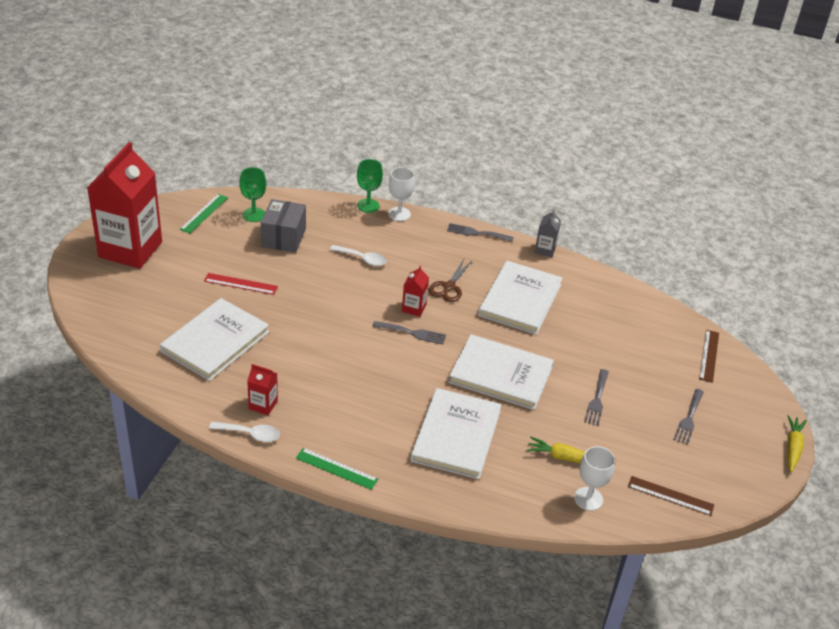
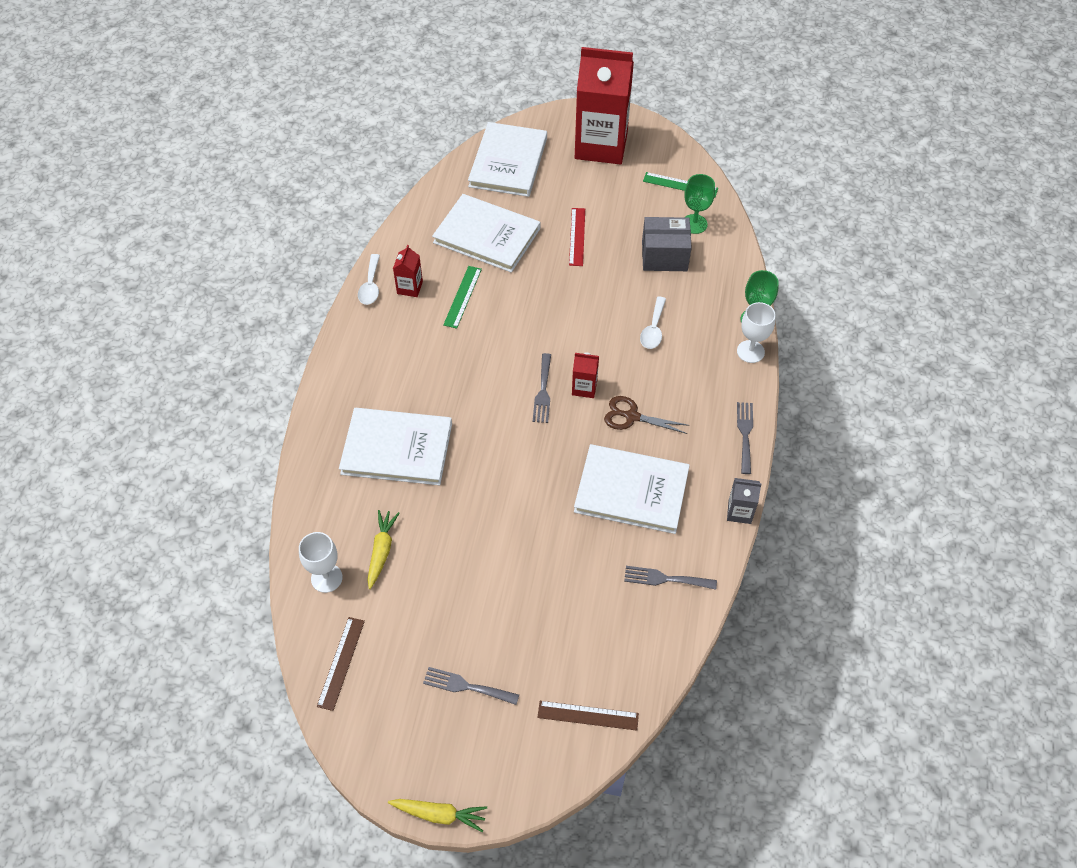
camera: 85 degrees right, 15 degrees up
green ruler [296,448,378,490] -> green ruler moved to [443,266,482,329]
white book [449,334,554,410] -> white book moved to [468,122,547,197]
grey fork [584,369,609,426] -> grey fork moved to [624,566,717,590]

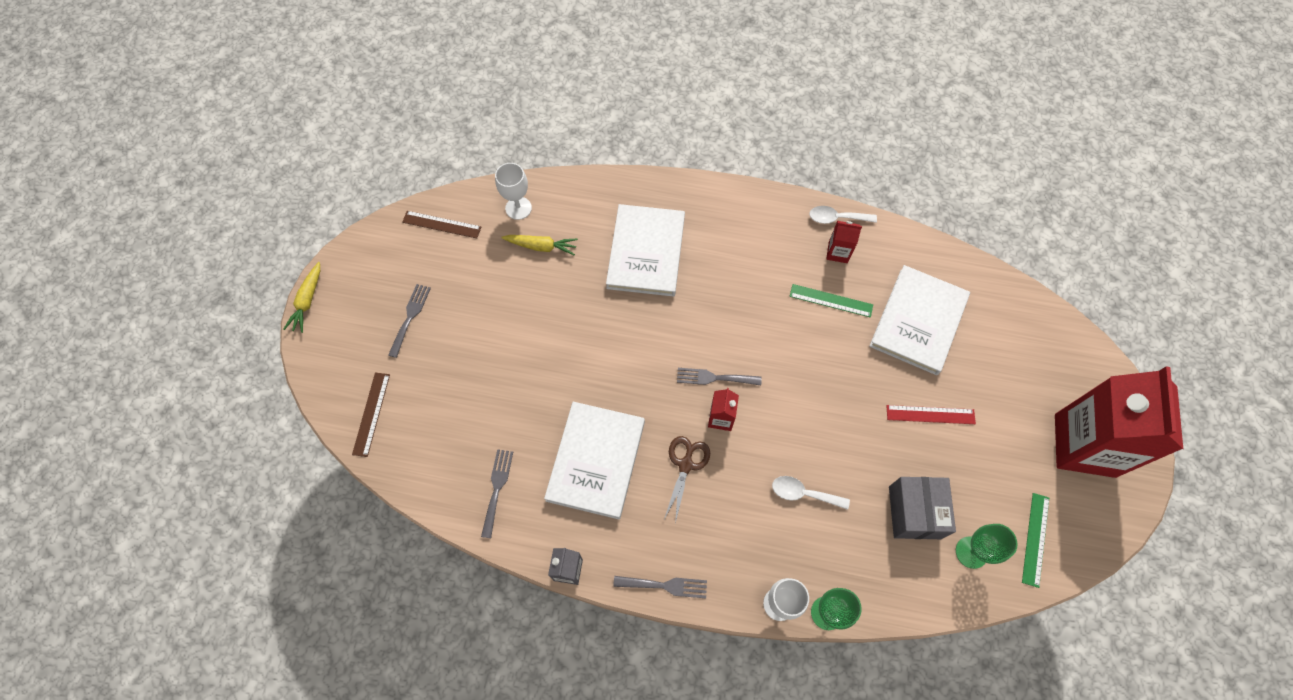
camera: 90 degrees right, 10 degrees up
white book [468,122,547,197] -> none

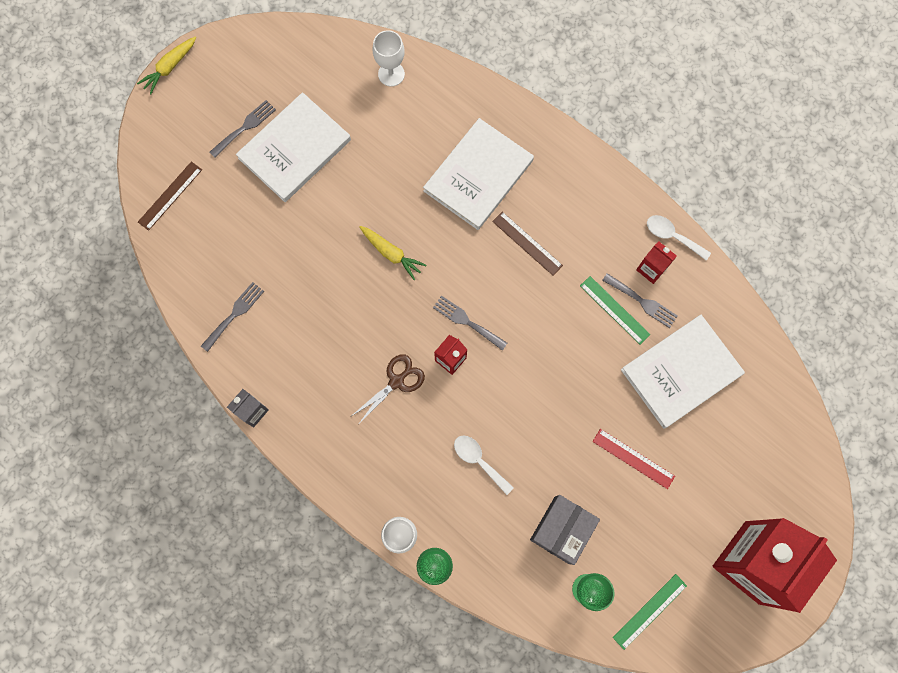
camera: 30 degrees right, 10 degrees up
brown ruler [402,211,481,239] -> brown ruler moved to [492,212,563,275]
yellow carrot [502,235,578,255] -> yellow carrot moved to [359,226,426,280]
white book [544,402,645,519] -> white book moved to [236,92,351,202]
grey fork [613,576,707,598] -> grey fork moved to [602,273,678,328]

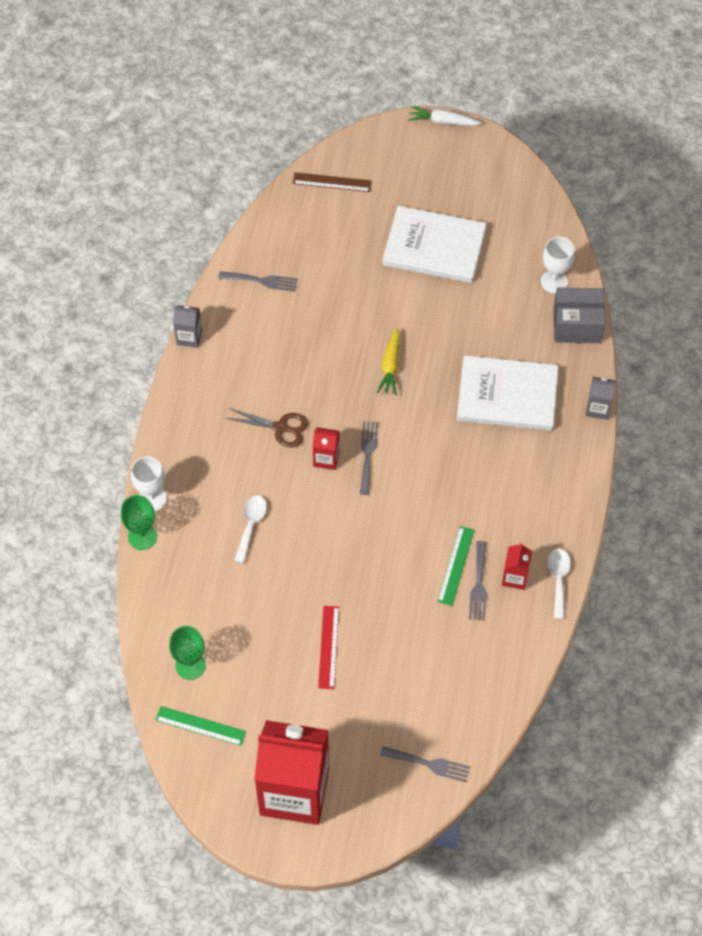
camera: 60 degrees right, 15 degrees down
yellow carrot [137,37,196,94] -> white carrot [408,106,481,126]
grey fork [210,100,276,158] -> grey fork moved to [380,746,470,782]
brown ruler [492,212,563,275] -> none
grey box [530,495,600,565] -> grey box moved to [553,287,605,343]
white book [621,315,745,429] -> none
none -> grey carton [585,377,616,420]

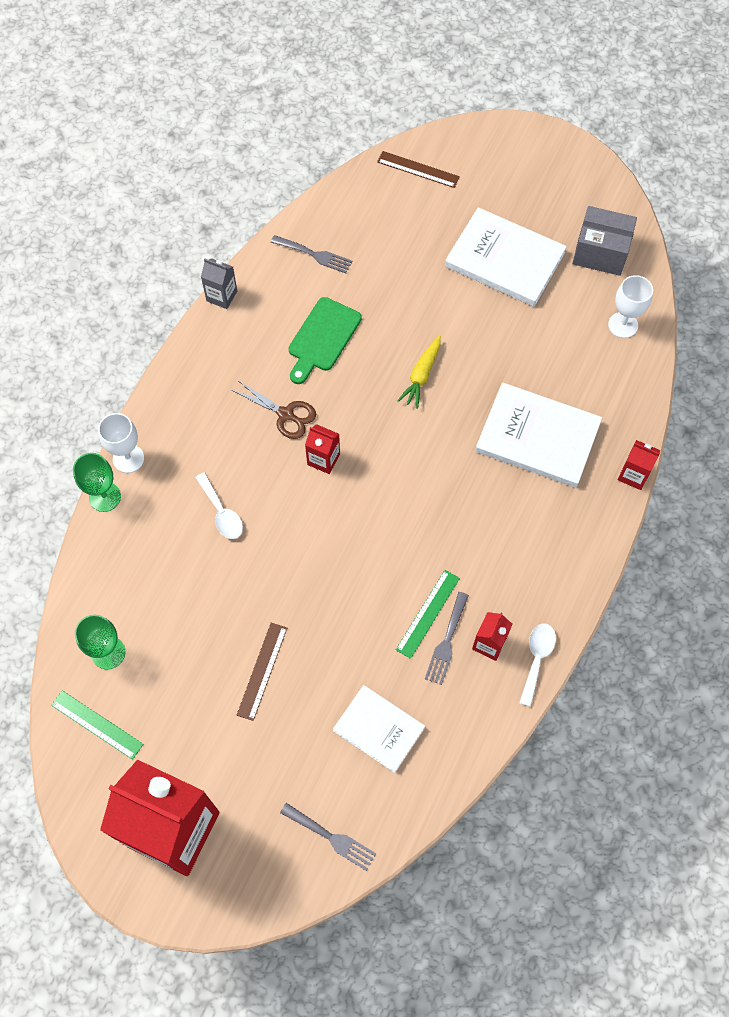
camera: 15 degrees right, 5 degrees up
white spoon [234,495,267,563] -> white spoon turned 120 degrees clockwise [195,472,243,539]
red ruler [318,606,339,689] -> brown ruler [237,623,287,721]
grey fork [360,421,378,495] -> none
white carrot [408,106,481,126] -> none
grey box [553,287,605,343] -> grey box moved to [572,206,637,276]
grey carton [585,377,616,420] -> red carton [618,440,660,490]
none -> green cutting board [288,297,362,384]
none -> white book [333,685,425,773]

